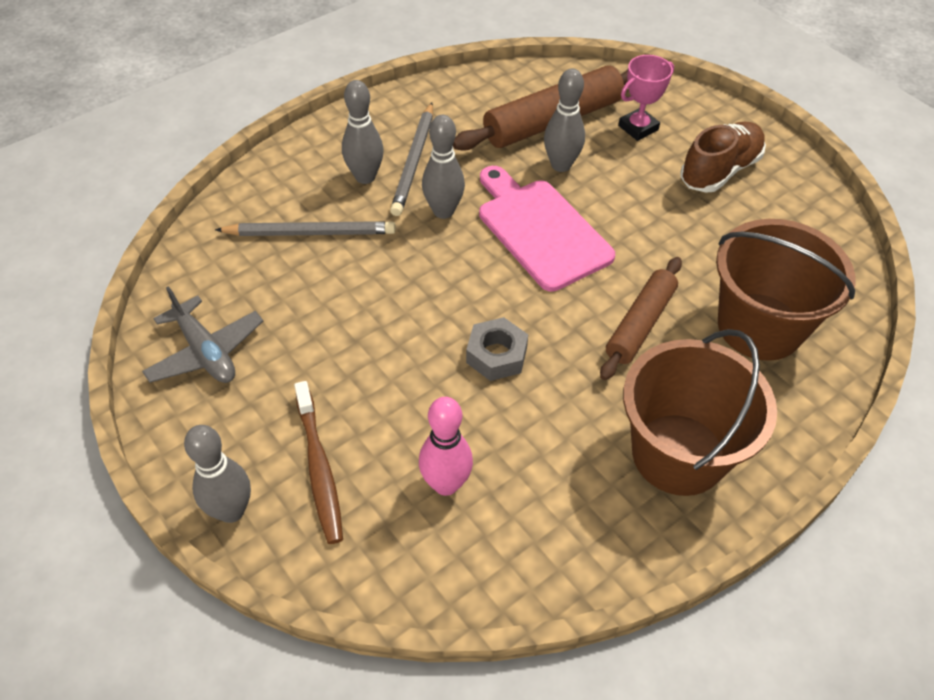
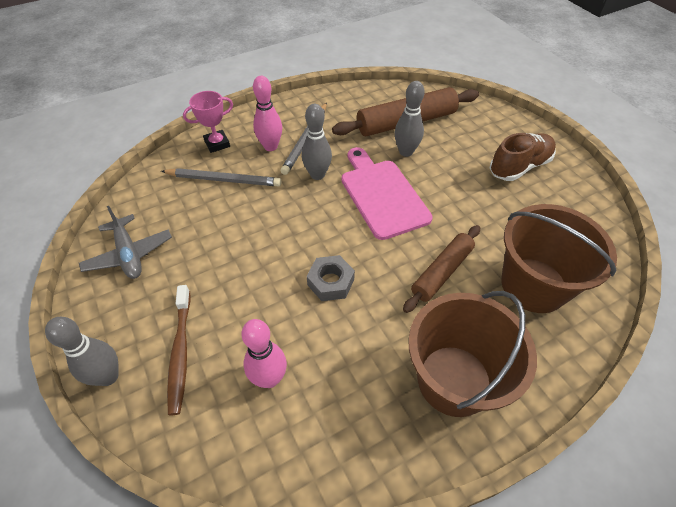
camera: 10 degrees right, 0 degrees up
grey bowling pin [342,80,384,184] -> pink bowling pin [253,76,282,151]
pink trophy [618,55,674,141] -> pink trophy moved to [183,91,233,153]

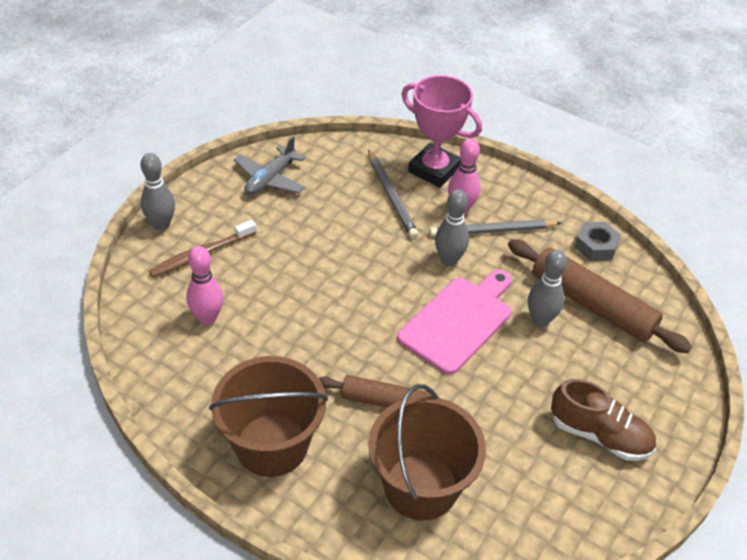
camera: 60 degrees right, 5 degrees down
pink trophy [183,91,233,153] -> pink trophy [402,75,482,188], size x1.68
grey nut [307,255,355,301] -> grey nut moved to [575,222,621,261]

